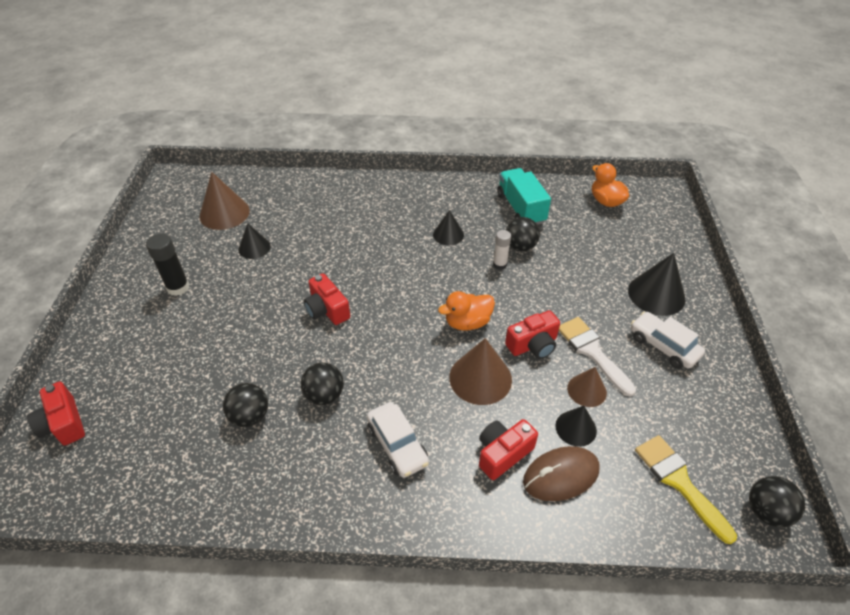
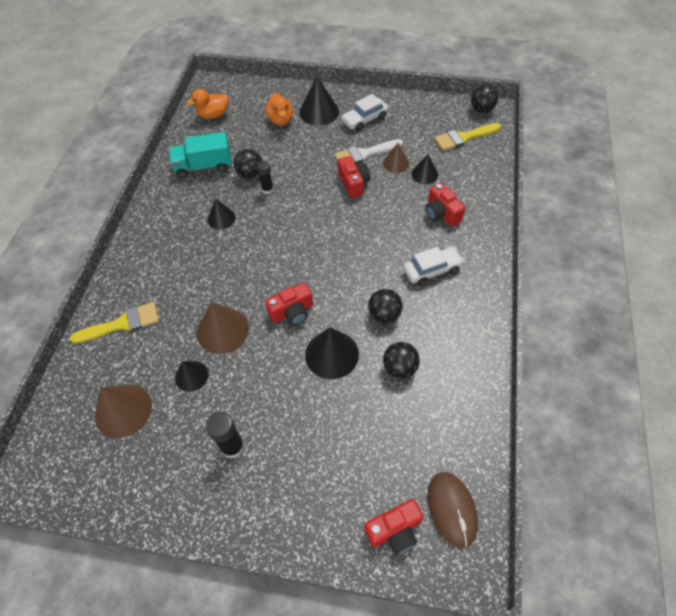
camera: 80 degrees left, 10 degrees up
orange duck [438,291,495,331] -> orange duck moved to [265,93,293,126]
brown cone [449,338,512,405] -> brown cone moved to [197,302,249,354]
white glue stick [493,230,511,270] -> black glue stick [257,161,274,194]
brown mouse [523,446,600,501] -> brown mouse moved to [427,472,478,548]
none -> yellow brush [70,302,159,344]
none -> black cone [305,327,359,379]

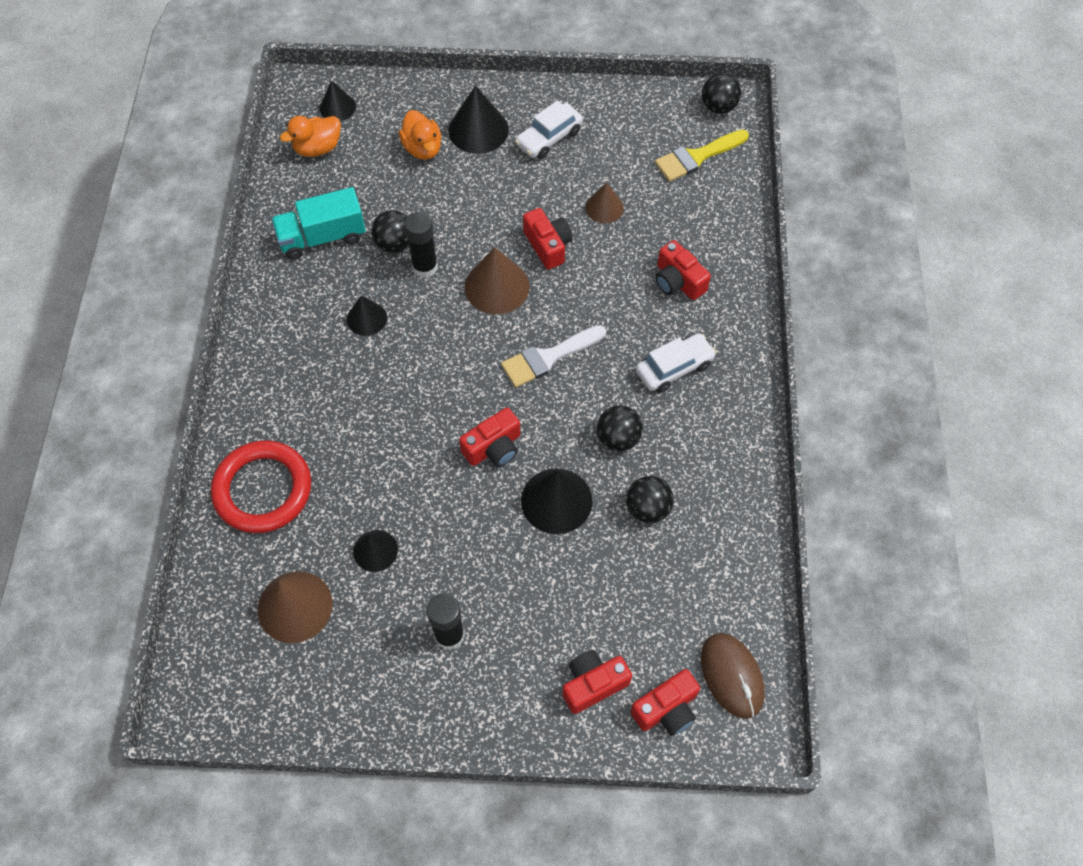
camera: 10 degrees left, 5 degrees up
yellow brush [70,302,159,344] -> red ring [211,441,311,533]
brown cone [197,302,249,354] -> brown cone moved to [465,247,530,314]
black glue stick [257,161,274,194] -> black glue stick [404,212,438,278], size x1.51
white brush [334,139,403,165] -> white brush moved to [501,325,607,388]
black cone [411,154,438,184] -> black cone moved to [319,81,356,121]
none -> red camera [563,650,632,714]

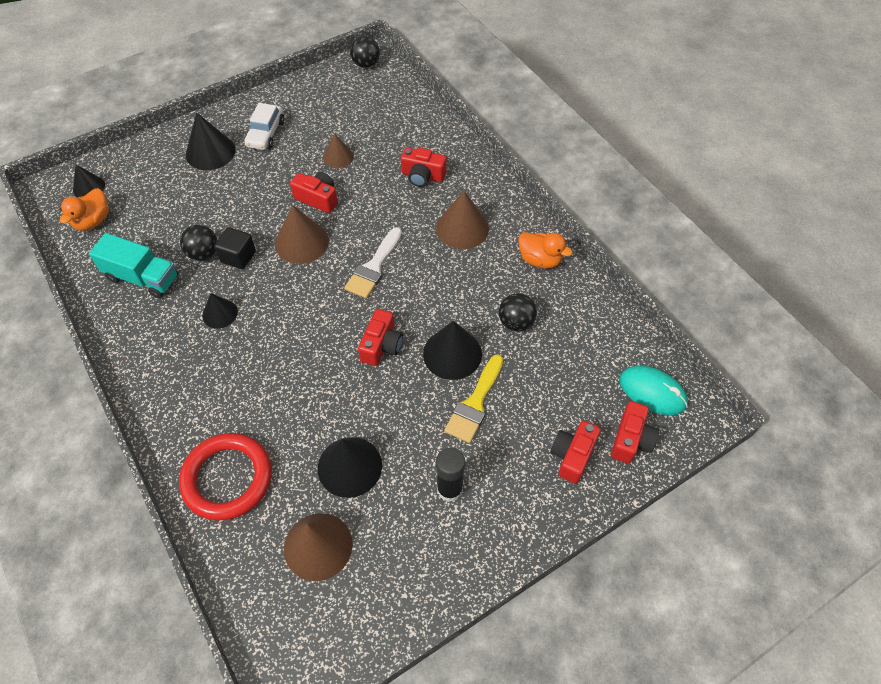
camera: 35 degrees left, 5 degrees down
turquoise truck [271,187,366,260] -> turquoise truck turned 105 degrees counterclockwise [89,233,178,298]
black cone [353,530,398,572] -> black cone [318,437,382,498], size x1.64
orange duck [399,110,442,160] -> orange duck moved to [518,232,573,268]
black glue stick [404,212,438,278] -> black cube [214,227,256,269]
black ball [597,405,643,451] -> none
white car [635,333,716,393] -> brown cone [436,191,489,249]
yellow brush [655,130,749,182] -> yellow brush moved to [444,354,503,443]
brown mouse [701,633,765,719] -> turquoise mouse [619,366,688,415]

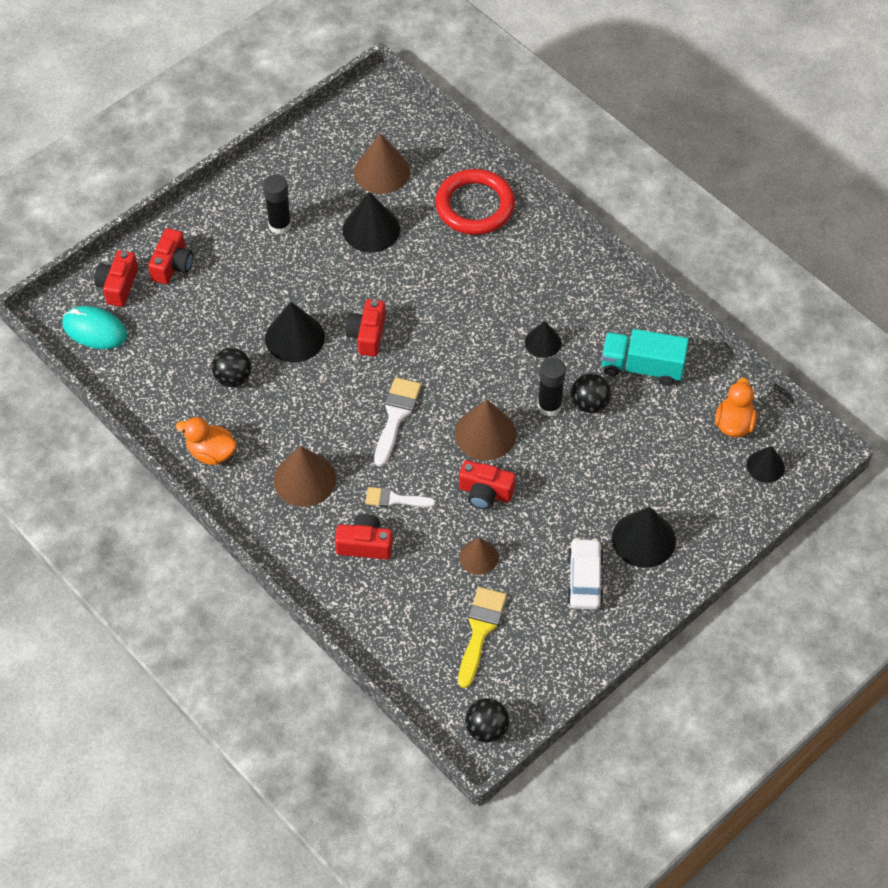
camera: 170 degrees right, 0 degrees up
black cube [214,227,256,269] -> black glue stick [537,357,566,417]
yellow brush [444,354,503,443] -> yellow brush moved to [458,587,507,688]
none -> white brush [365,487,436,507]

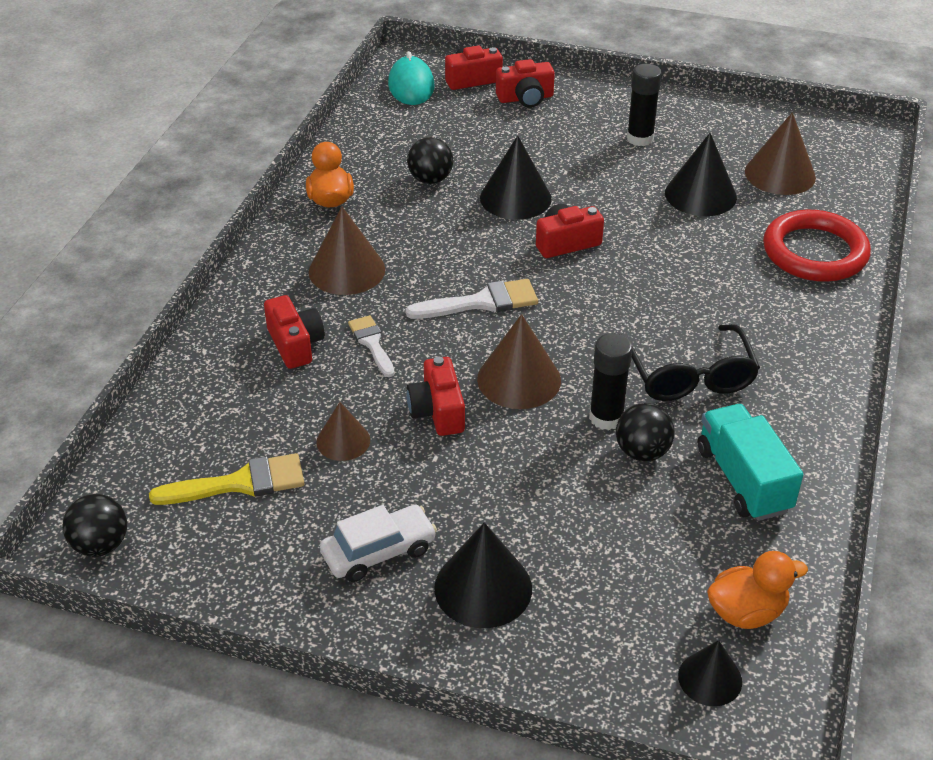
camera: 60 degrees right, 15 degrees down
black cone [525,321,561,358] -> black glasses [632,324,760,401]

